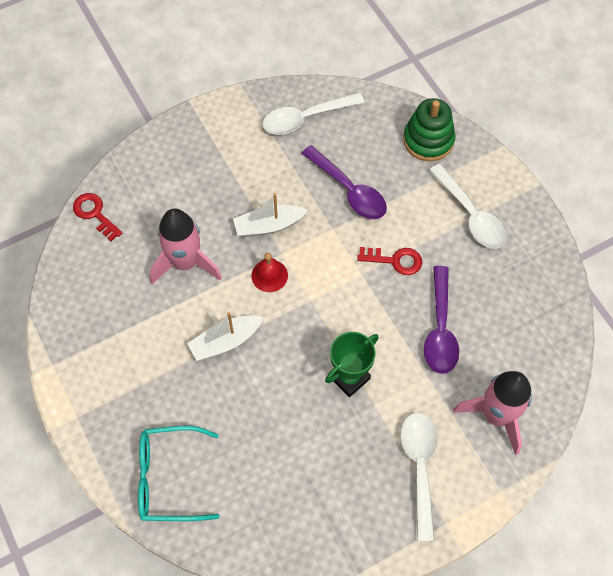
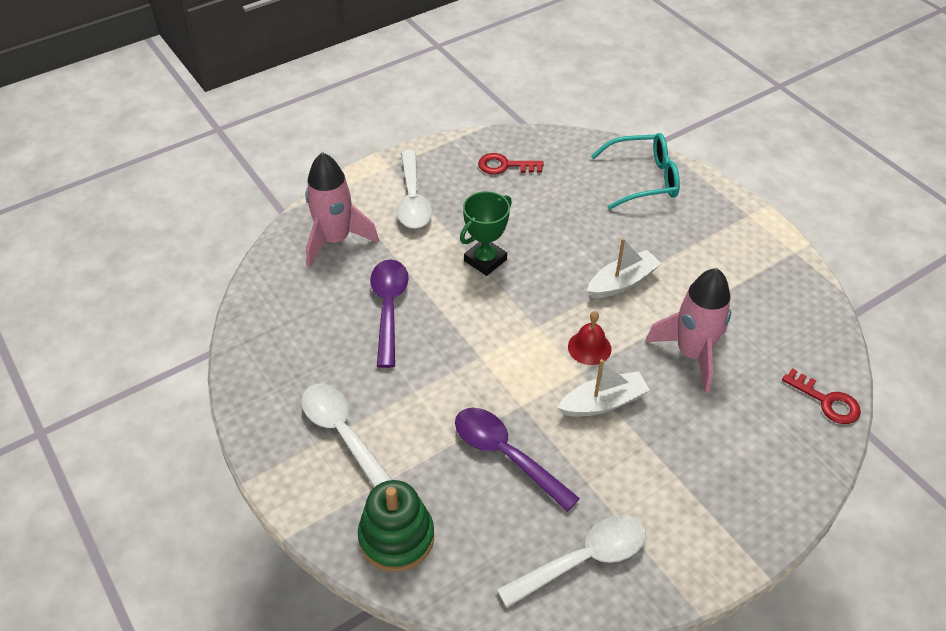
camera: 175 degrees right, 15 degrees down
red key [357,247,422,275] -> red key moved to [478,153,544,174]

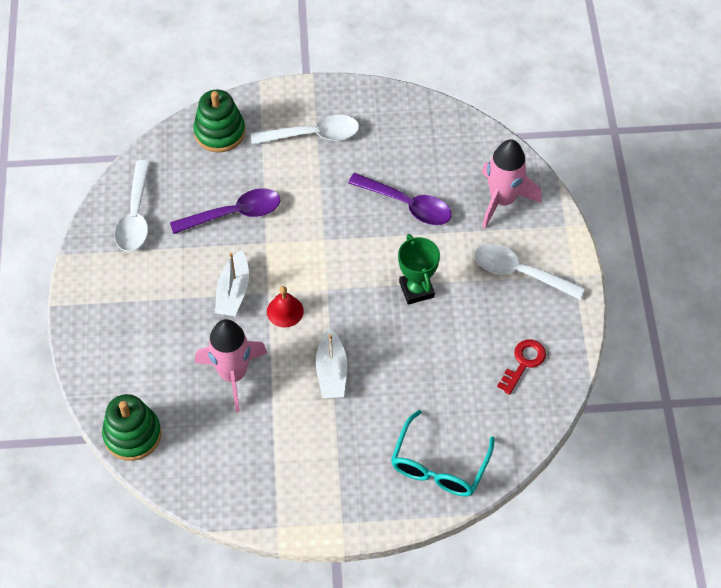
camera: 120 degrees right, 10 degrees up
red key [782,368,861,424] -> green stacking toy [102,394,161,461]

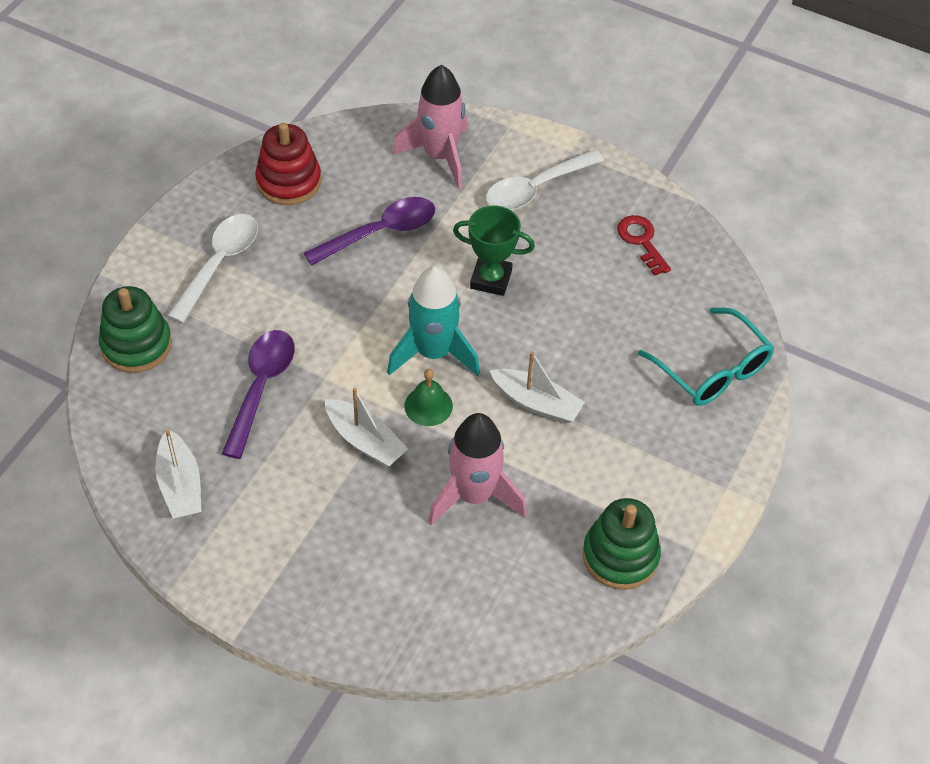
camera: 60 degrees left, 5 degrees down
green stacking toy [102,394,161,461] -> green stacking toy moved to [583,498,661,590]
white spoon [115,160,150,252] -> white boat [155,429,201,519]
red bell [267,286,304,328] -> green bell [405,369,453,426]
none -> red stacking toy [255,123,321,205]
none -> turquoise rocket [387,266,480,376]

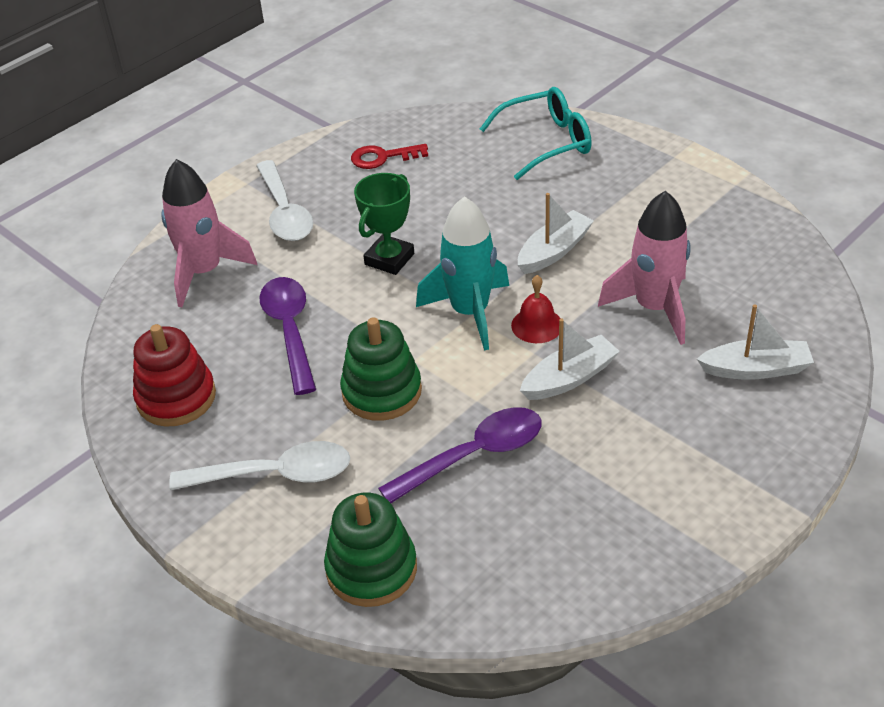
camera: 70 degrees left, 10 degrees down
white boat [155,429,201,519] -> white boat moved to [697,304,814,380]
white spoon [167,214,258,323] -> white spoon turned 135 degrees clockwise [169,441,350,490]
purple spoon [222,330,295,459] -> purple spoon turned 120 degrees clockwise [378,407,542,503]
green bell [405,369,453,426] -> red bell [511,275,561,343]
green stacking toy [583,498,661,590] -> green stacking toy moved to [340,317,422,421]

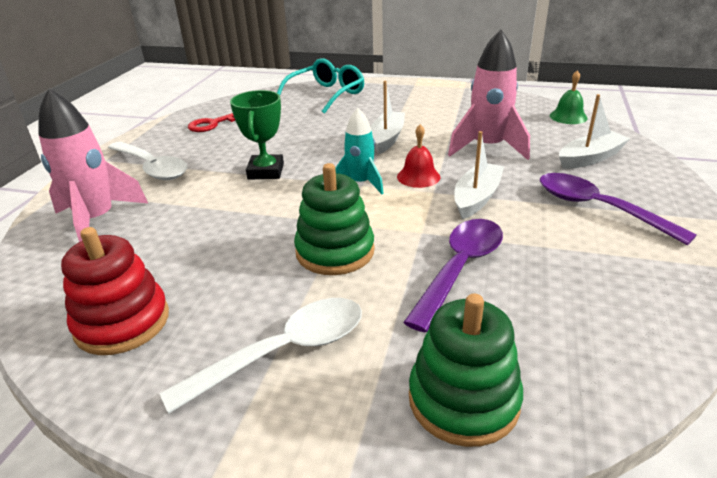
camera: 30 degrees left, 10 degrees down
purple spoon [259,277,316,395] -> purple spoon moved to [540,173,697,245]
turquoise rocket [416,196,509,351] -> turquoise rocket [335,108,384,194], size x0.63
none -> green bell [550,70,588,124]

